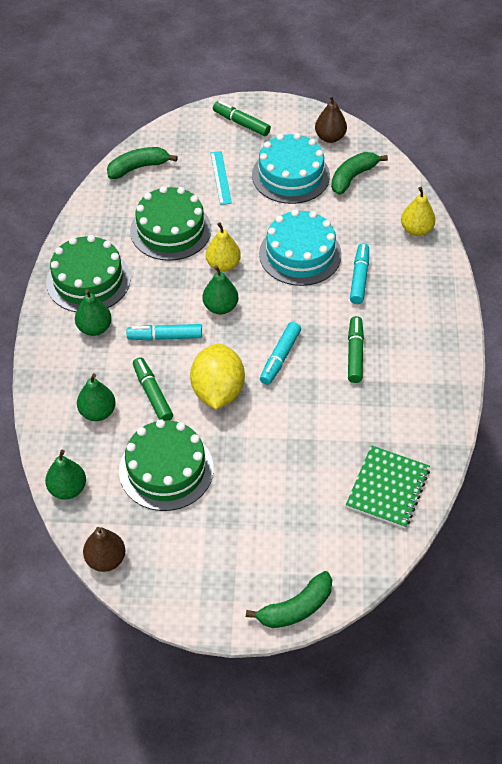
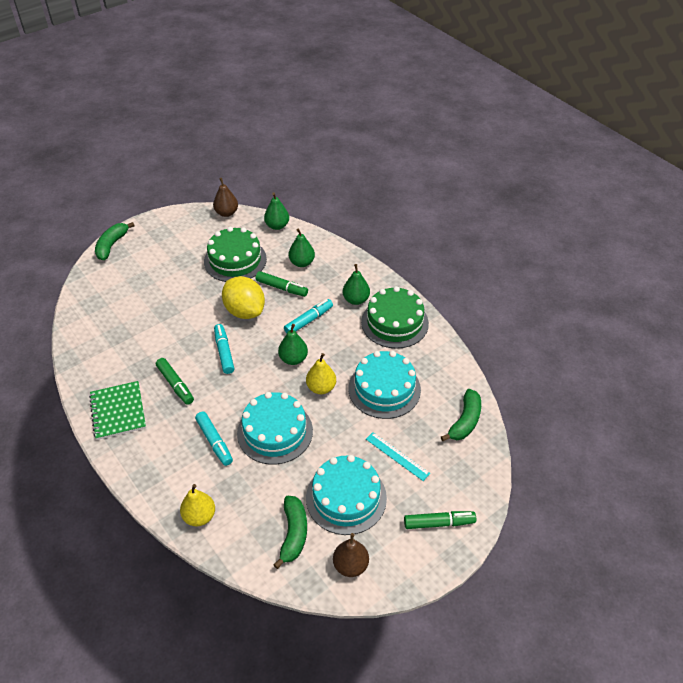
camera: 140 degrees right, 5 degrees down
green cake [130,186,211,261] -> turquoise cake [348,351,421,419]
green notebook [346,445,430,528] -> green notebook moved to [89,381,146,440]

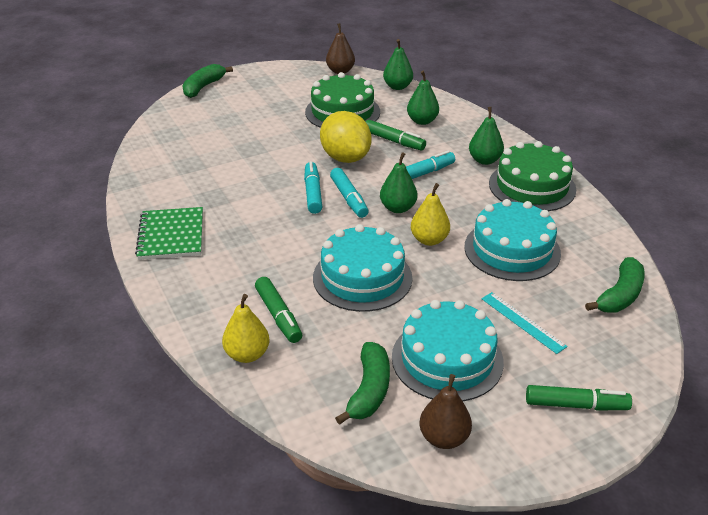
camera: 10 degrees right, 10 degrees down
green marker [156,358,194,405] -> green marker moved to [255,277,302,343]
turquoise marker [195,411,233,466] -> turquoise marker moved to [330,168,369,218]

